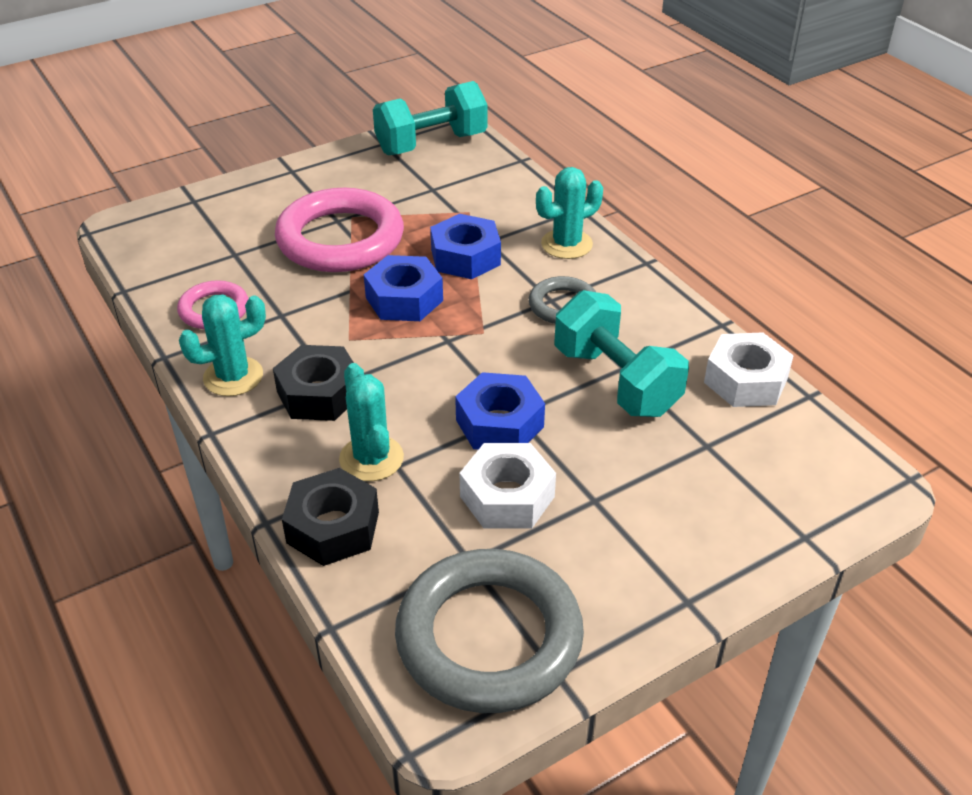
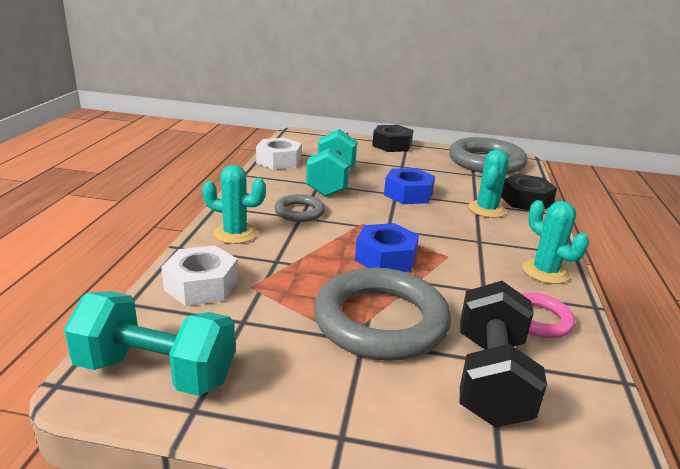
camera: 140 degrees left, 15 degrees down
turquoise cactus [179,294,266,396] -> turquoise cactus turned 45 degrees clockwise [522,200,589,284]
black nut [273,345,354,421] -> black nut moved to [372,125,413,152]
pink ring [275,188,404,272] -> grey ring [314,268,451,361]
blue nut [430,214,501,279] -> none
white nut [460,443,556,528] -> white nut moved to [161,245,238,306]
none -> black dumbbell [460,281,547,427]

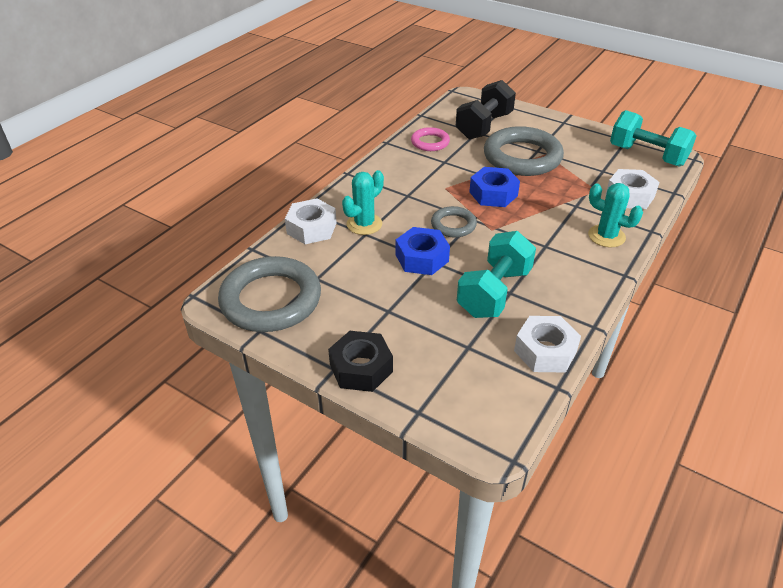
camera: 155 degrees left, 15 degrees up
grey ring [274,194,325,222] -> grey ring moved to [431,206,477,238]
black nut [501,174,557,210] -> white nut [285,198,337,244]
turquoise cactus [522,200,589,284] -> none

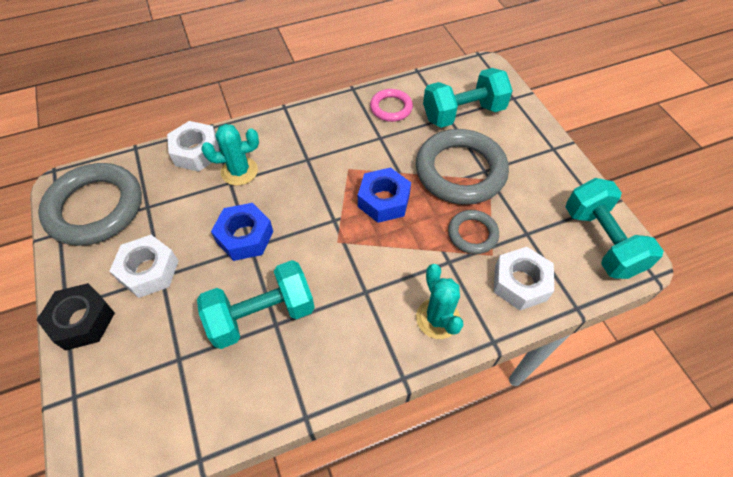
camera: 35 degrees right, 15 degrees up
grey ring [431,206,477,238] -> grey ring moved to [448,210,499,254]
black dumbbell [456,80,516,140] -> turquoise dumbbell [423,68,513,128]
white nut [514,316,581,373] -> white nut moved to [110,235,179,298]

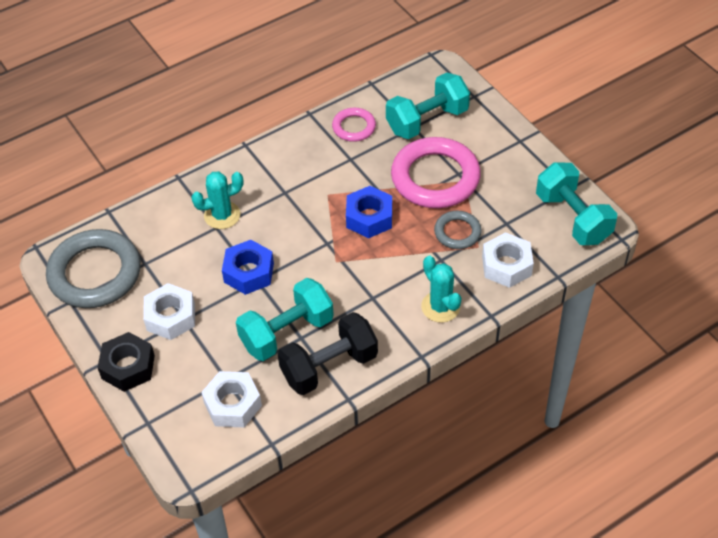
camera: 10 degrees left, 5 degrees down
white nut [167,121,219,172] -> white nut moved to [201,371,262,428]
grey ring [416,129,509,205] -> pink ring [391,137,481,208]
none -> black dumbbell [278,312,378,395]

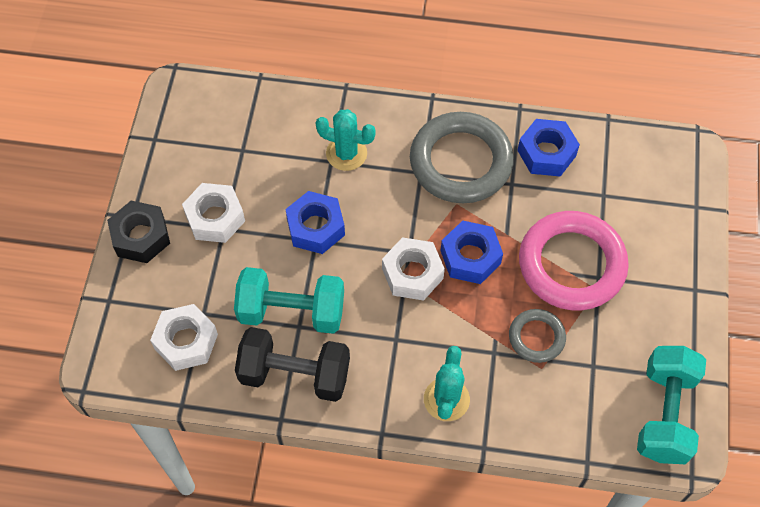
camera: 40 degrees right, 10 degrees up
grey ring [46,229,141,308] -> grey ring moved to [410,112,514,203]
pink ring [332,108,376,142] -> blue nut [517,119,580,177]
turquoise dumbbell [386,73,470,139] -> none
white nut [482,232,534,288] -> white nut moved to [382,237,445,301]

